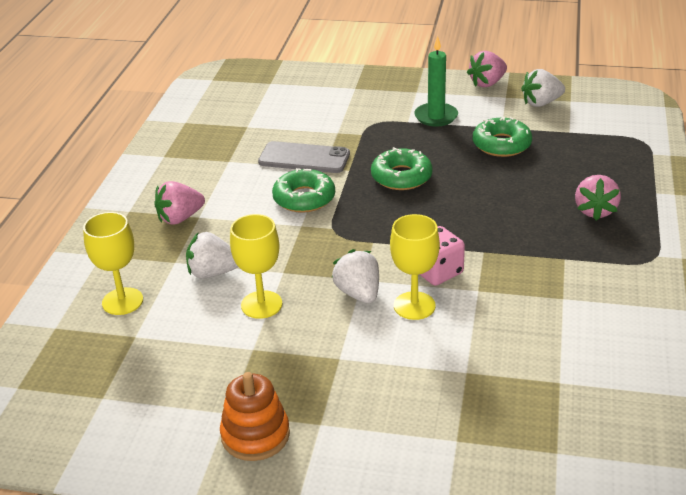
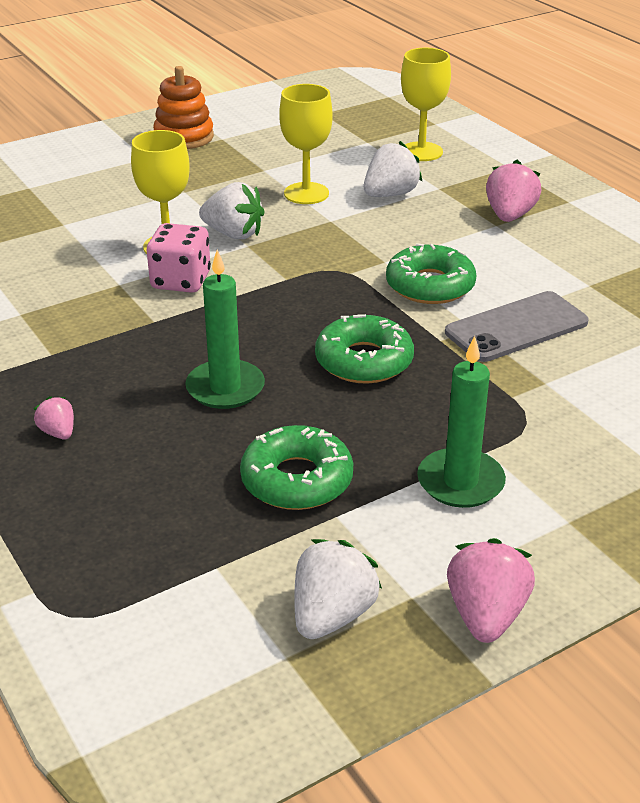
camera: 135 degrees right, 0 degrees up
pink strawberry [575,175,621,221] -> pink strawberry [34,396,74,439], size x0.55
none -> green candle [185,249,265,409]

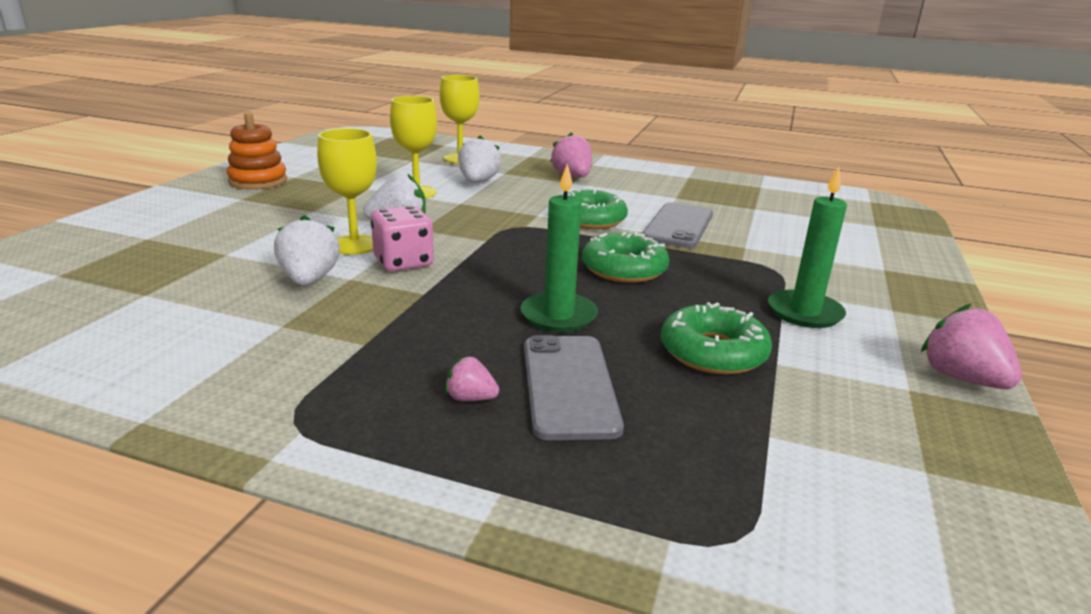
camera: 40 degrees left, 10 degrees down
white strawberry [294,539,382,639] -> white strawberry moved to [274,215,340,286]
none -> grey phone [524,335,624,440]

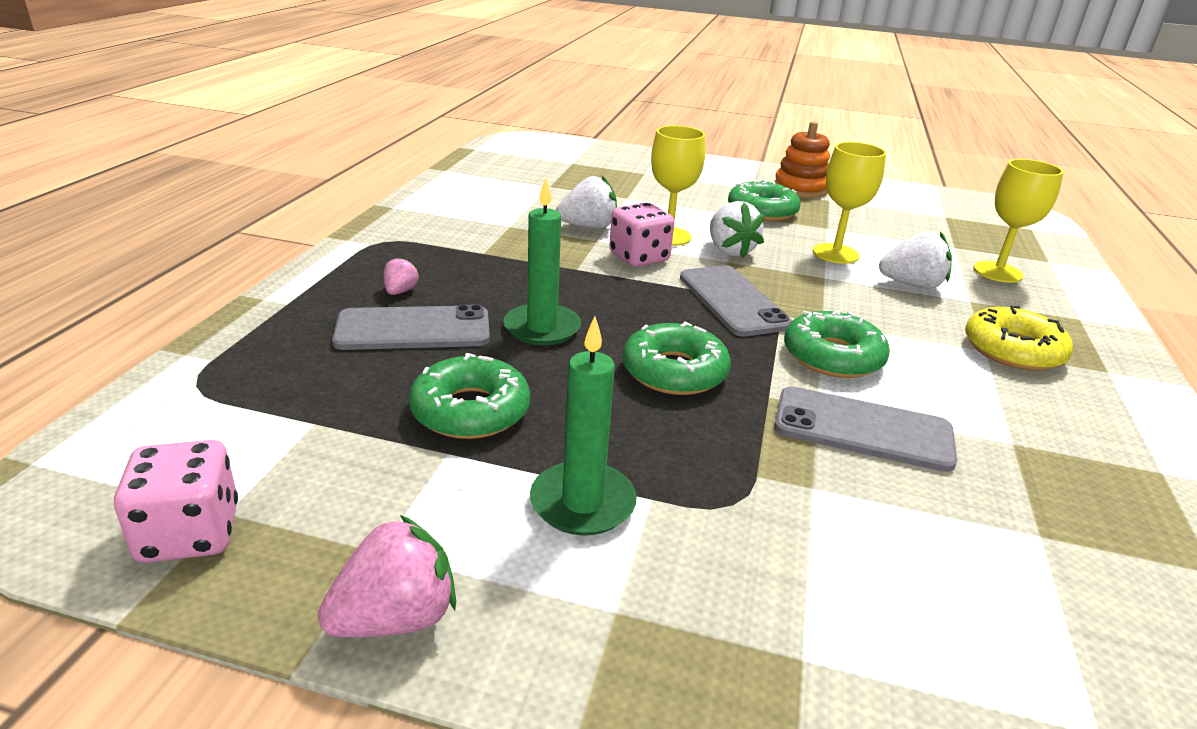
camera: 85 degrees right, 5 degrees up
pink strawberry [550,132,592,177] -> yellow donut [965,306,1073,371]
none -> pink dice [114,440,238,563]
none -> grey phone [680,265,792,337]
none -> green donut [728,180,801,221]

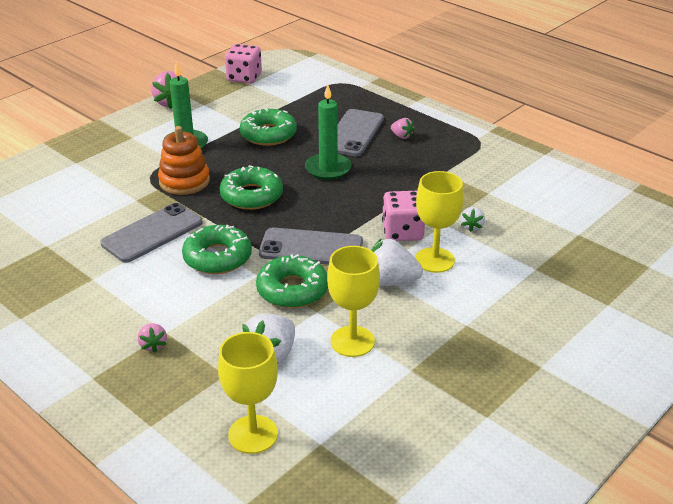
camera: 120 degrees right, 5 degrees up
white strawberry [556,176,617,229] -> white strawberry [460,207,485,232], size x0.55
green donut [728,180,801,221] -> green donut moved to [256,254,328,308]
orange stacking toy [774,121,830,198] -> orange stacking toy moved to [158,126,210,195]
yellow donut [965,306,1073,371] -> pink strawberry [138,323,167,353]

